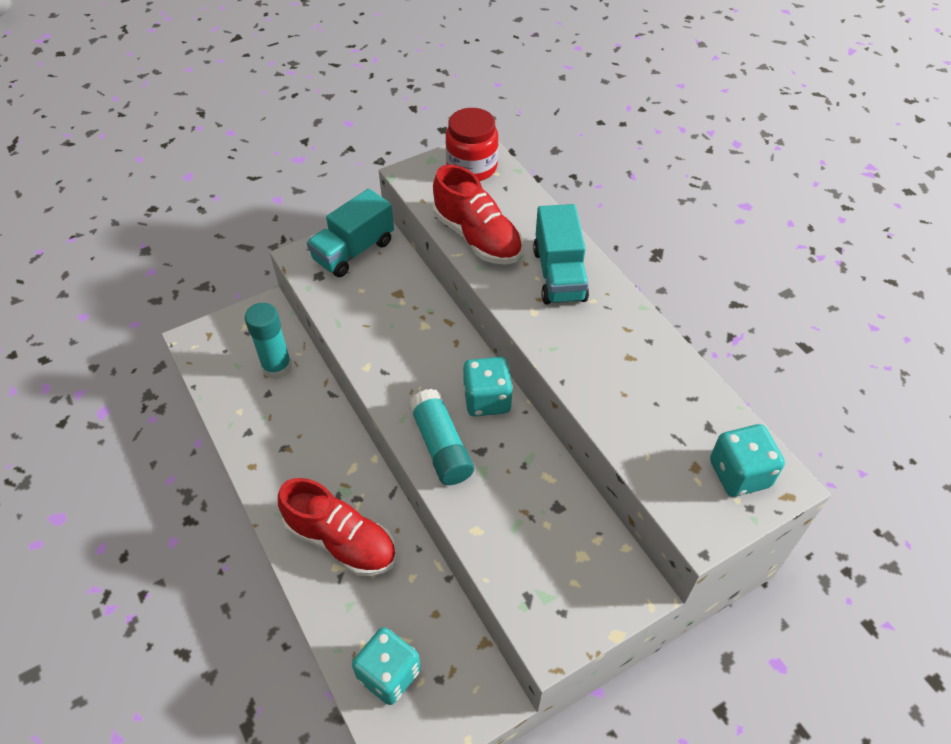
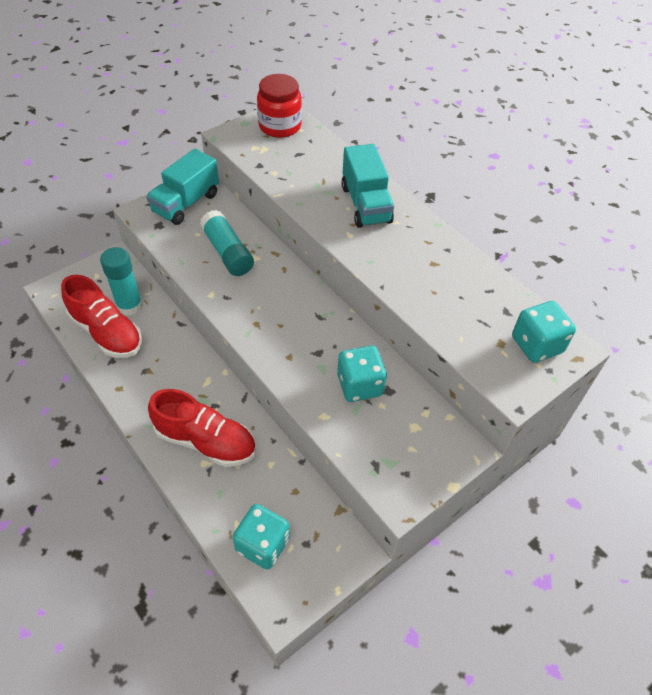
camera: 10 degrees left, 0 degrees up
turquoise glue stick [408,389,474,485] -> turquoise glue stick moved to [200,210,254,276]
red shoe [433,165,523,265] -> red shoe moved to [61,275,142,358]
turquoise dice [463,357,513,417] -> turquoise dice moved to [337,346,387,402]

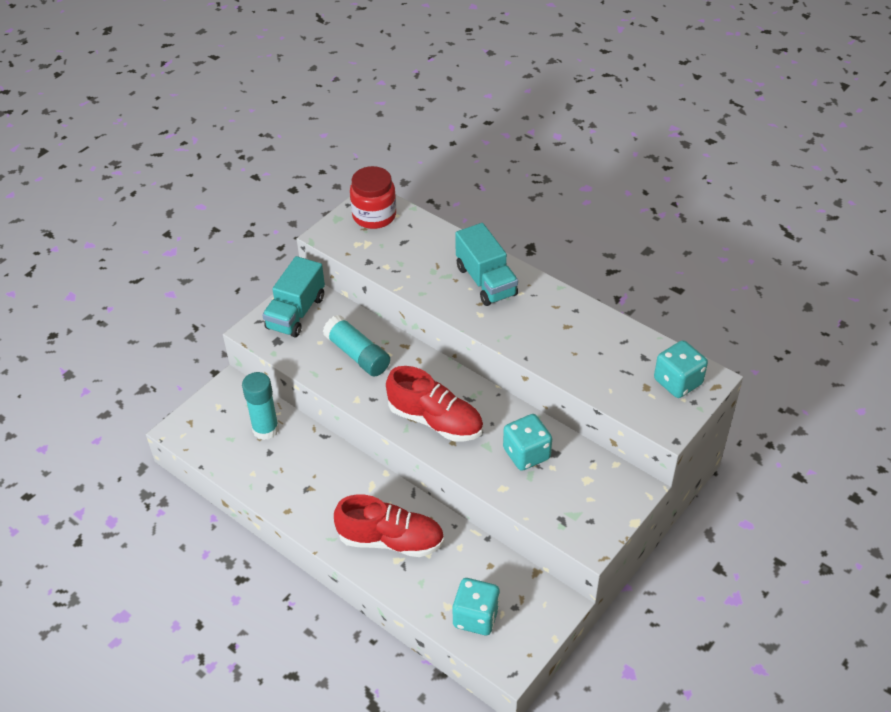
camera: 10 degrees left, 5 degrees down
red shoe [61,275,142,358] -> red shoe moved to [386,366,483,442]

